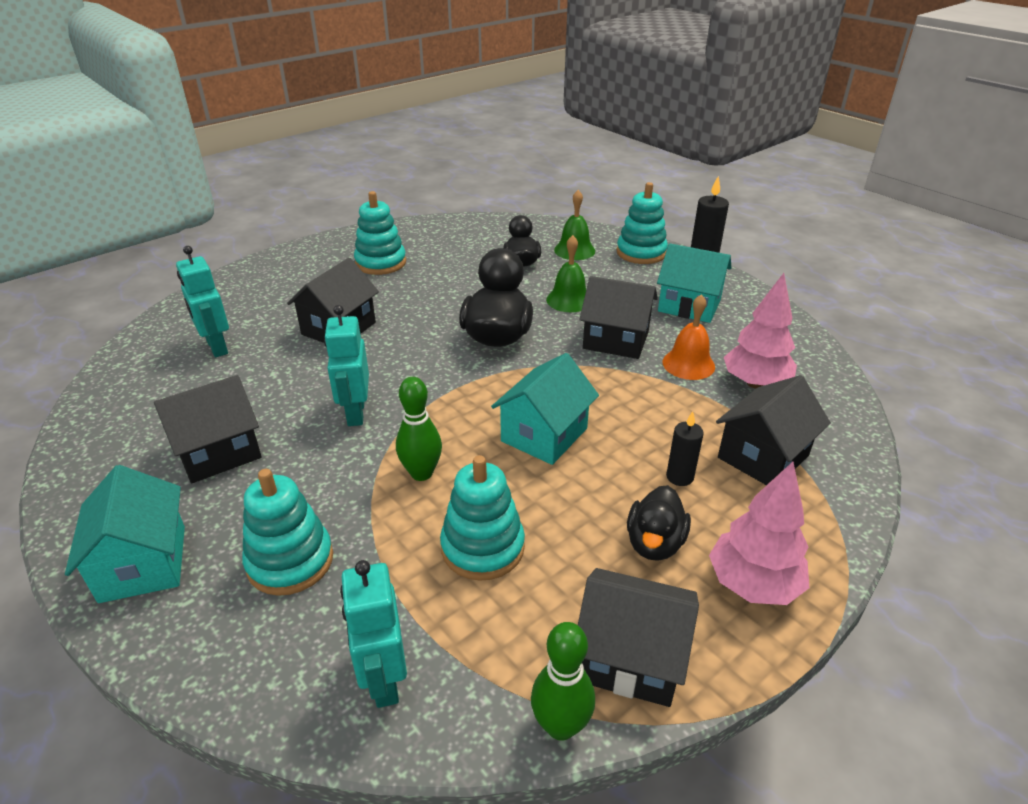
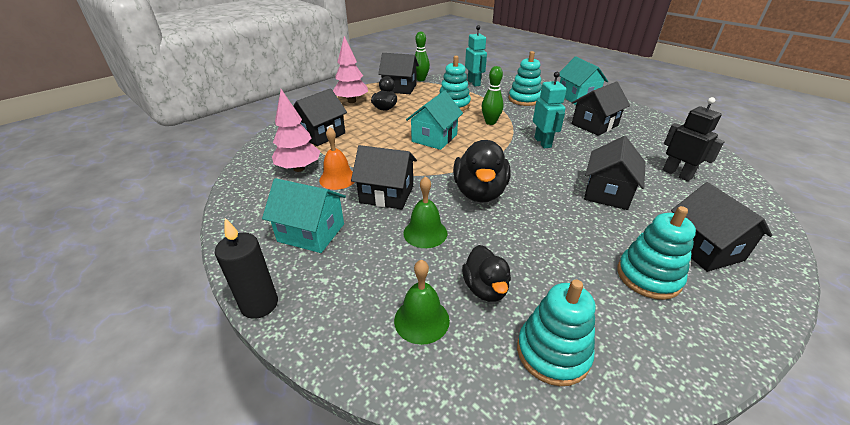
camera: 175 degrees right, 0 degrees up
turquoise robot [176,246,229,357] -> black robot [663,97,725,181]
turquoise stacking toy [617,182,668,264] -> turquoise stacking toy moved to [517,279,595,386]
black candle [666,411,704,486] -> none
none -> black house [671,182,772,272]

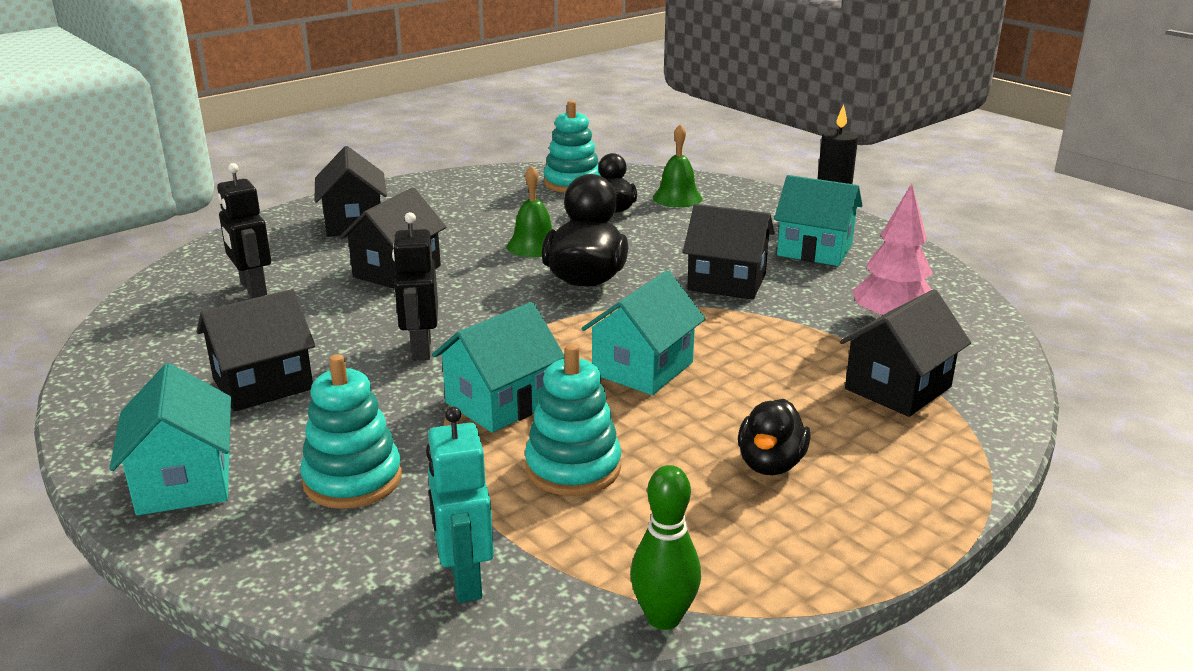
camera: 175 degrees left, 10 degrees down
orange bell [319,127,355,190] -> none
pink tree [333,36,368,103] -> none
black house [378,53,419,94] -> none
green bell [403,176,447,248] -> green bell moved to [507,165,552,257]
green bowling pin [482,66,504,125] -> turquoise house [432,302,565,433]
turquoise robot [533,72,567,149] -> black robot [392,212,438,361]
turquoise stacking toy [617,206,696,300] -> none

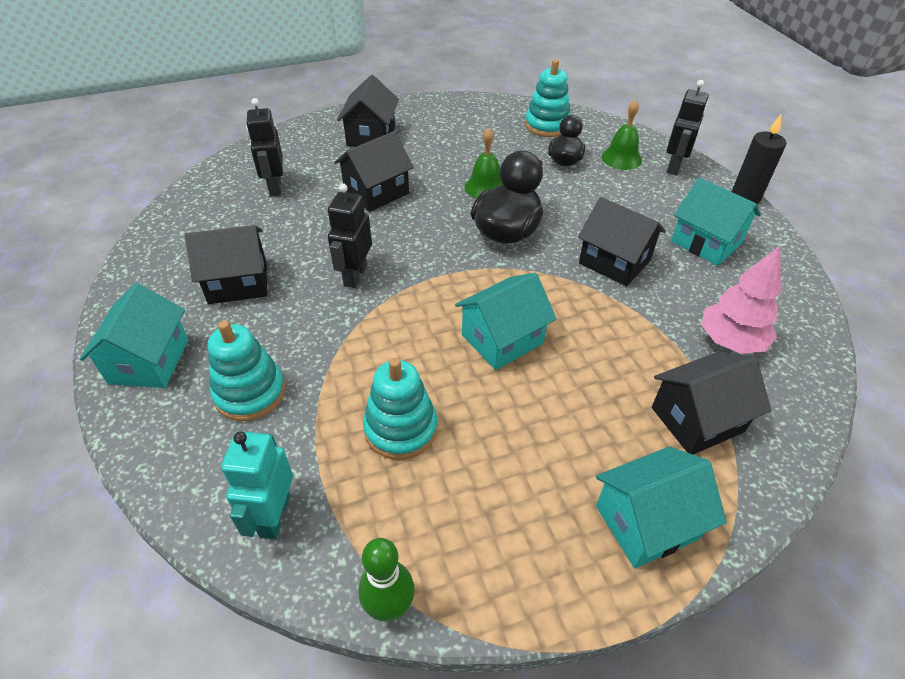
camera: 20 degrees right, 20 degrees up
turquoise house [432,302,565,433] -> turquoise house moved to [596,447,727,568]
black duck [738,399,811,475] -> none
none -> black robot [667,80,709,175]

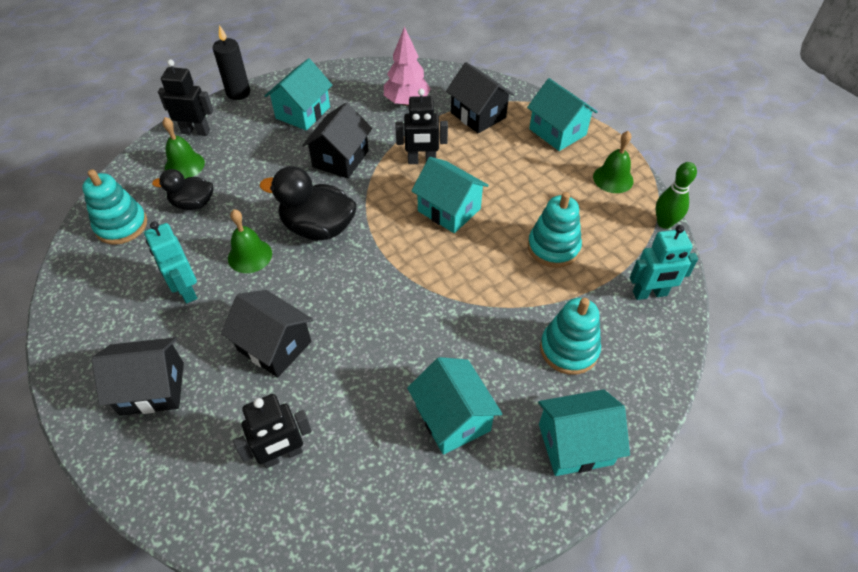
camera: 105 degrees left, 5 degrees up
black house [185,225,267,304] -> turquoise house [407,357,502,455]
black robot [328,183,372,288] -> black robot moved to [395,89,448,164]
none -> turquoise robot [144,221,197,304]
none -> green bell [593,131,633,193]

